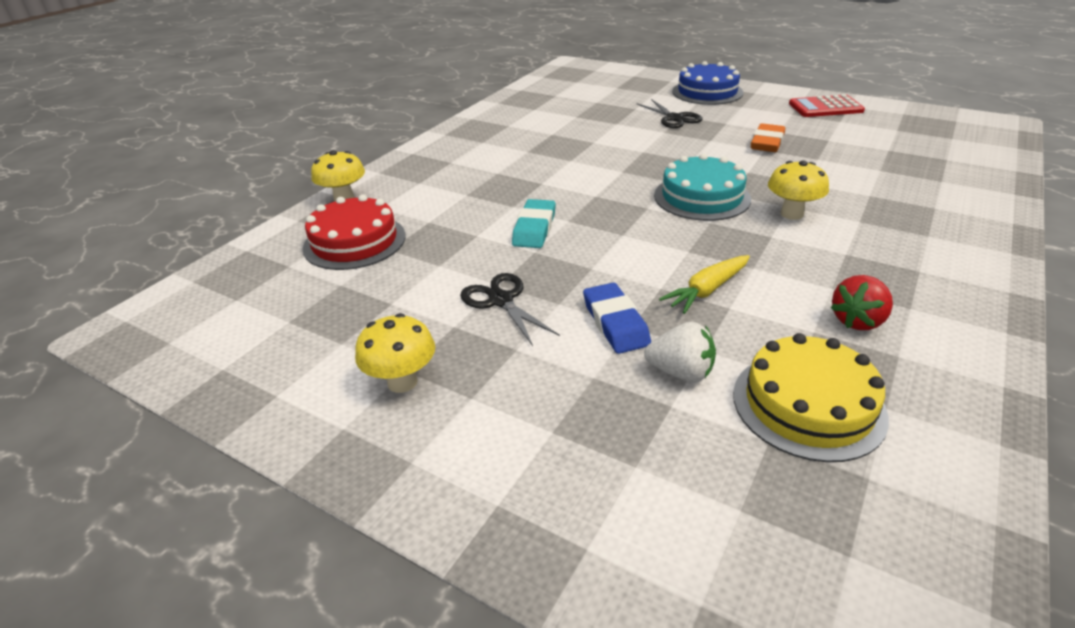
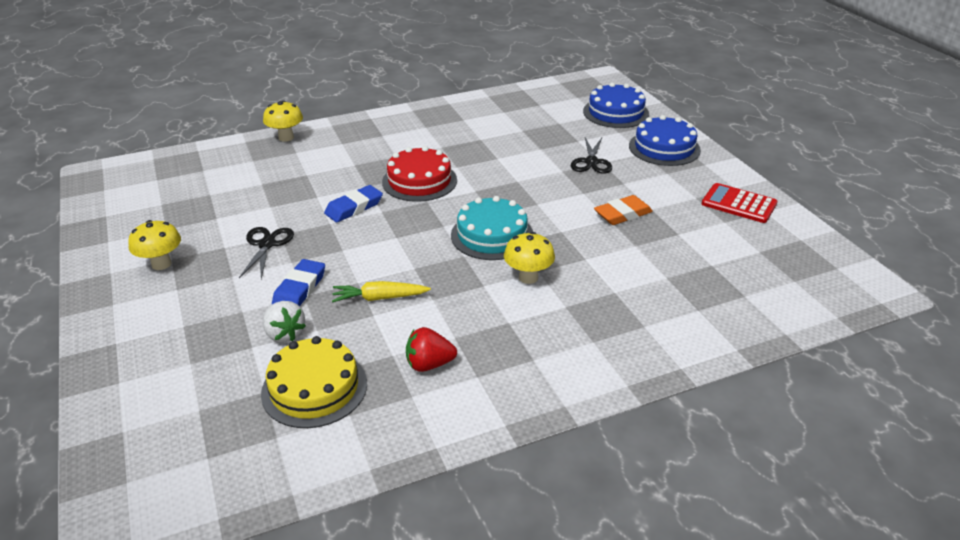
camera: 35 degrees right, 0 degrees up
red cake [303,195,406,270] -> red cake moved to [382,146,457,202]
turquoise eraser [512,199,556,248] -> blue eraser [324,185,383,222]
none -> blue cake [583,83,649,128]

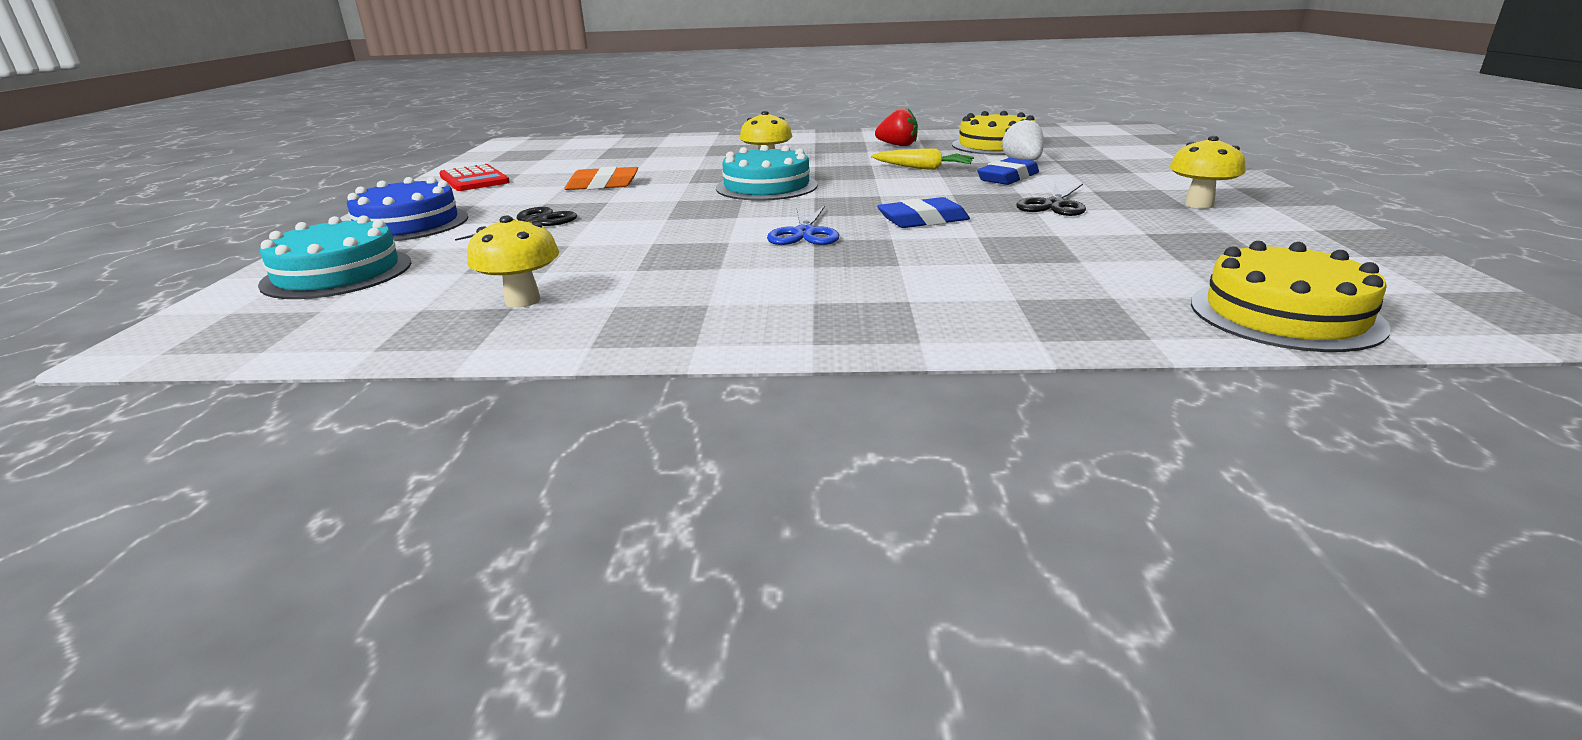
camera: 155 degrees left, 10 degrees down
yellow mushroom [263,101,303,142] -> yellow mushroom moved to [467,215,559,308]
red cake [382,146,457,202] -> blue scissors [767,206,839,245]
blue cake [583,83,649,128] -> turquoise cake [258,215,411,299]
none -> yellow cake [1191,241,1391,352]

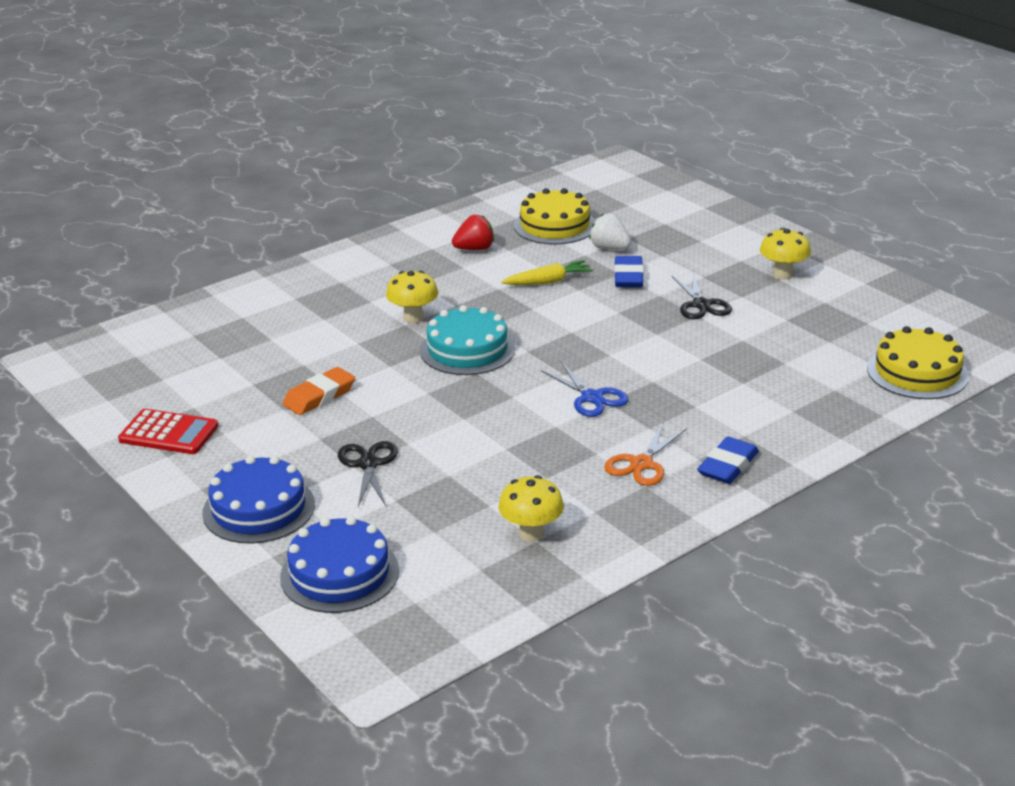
camera: 40 degrees left, 5 degrees up
turquoise cake [258,215,411,299] -> blue cake [280,516,399,613]
blue eraser [877,197,970,228] -> blue eraser moved to [697,437,759,484]
none -> orange scissors [604,423,687,486]

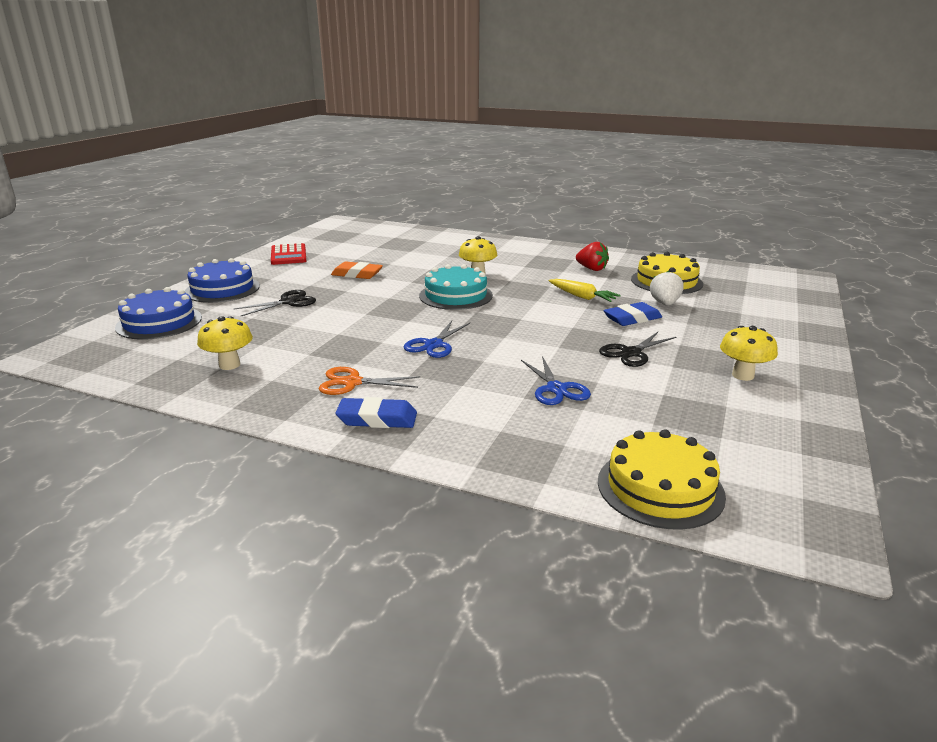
camera: 60 degrees right, 5 degrees down
none -> blue scissors [521,356,591,405]

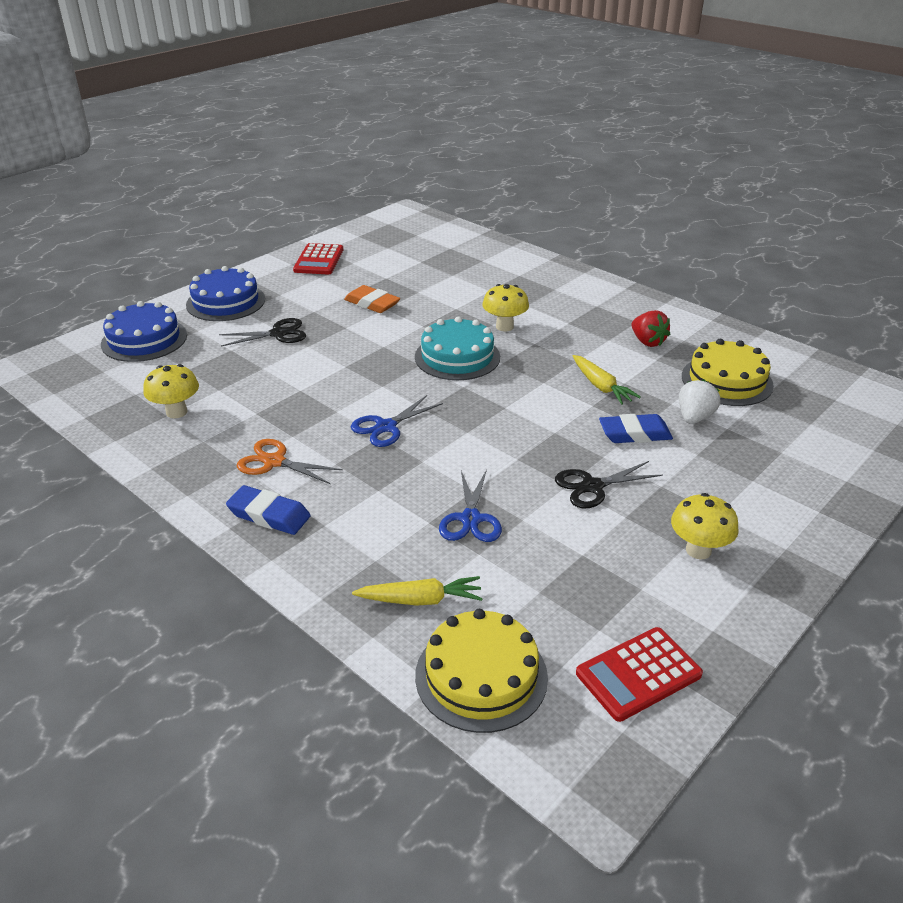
camera: 20 degrees right, 10 degrees up
none -> yellow carrot [352,576,483,606]
none -> red calculator [576,627,703,722]

